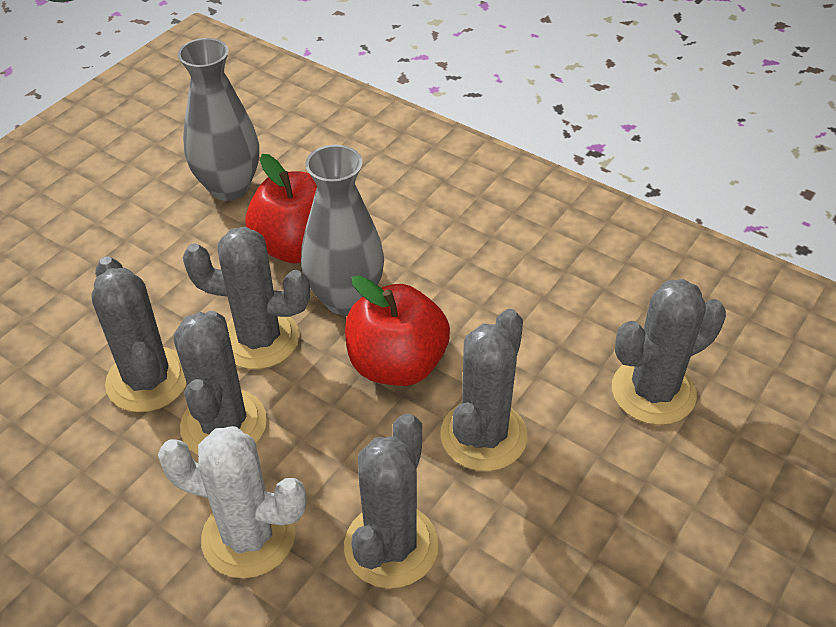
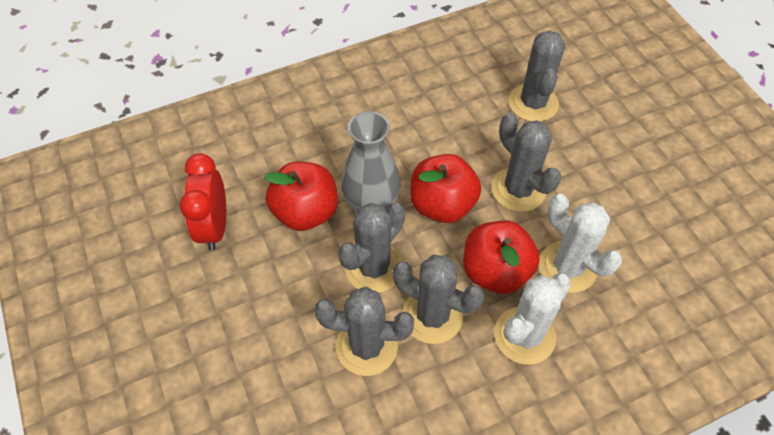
camera: 60 degrees left, 10 degrees up
grey vase [178,38,259,201] -> red clock [180,153,226,251]
grey cactus [344,413,439,589] -> white cactus [539,194,622,293]
none -> red apple [463,221,540,294]

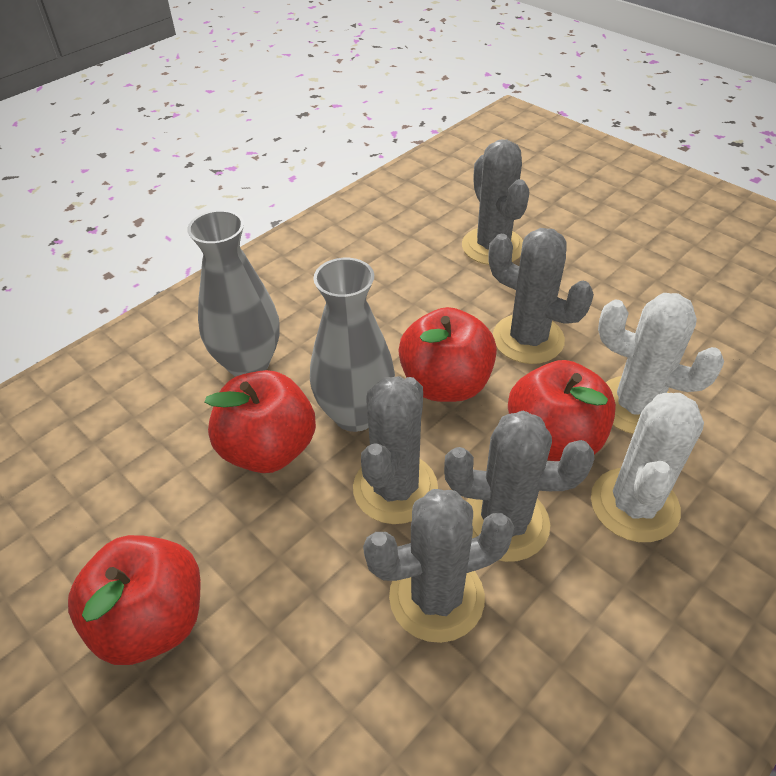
camera: 20 degrees left, 10 degrees down
red clock [180,153,226,251] -> none
none -> red apple [68,535,201,665]
none -> grey vase [187,210,280,377]

